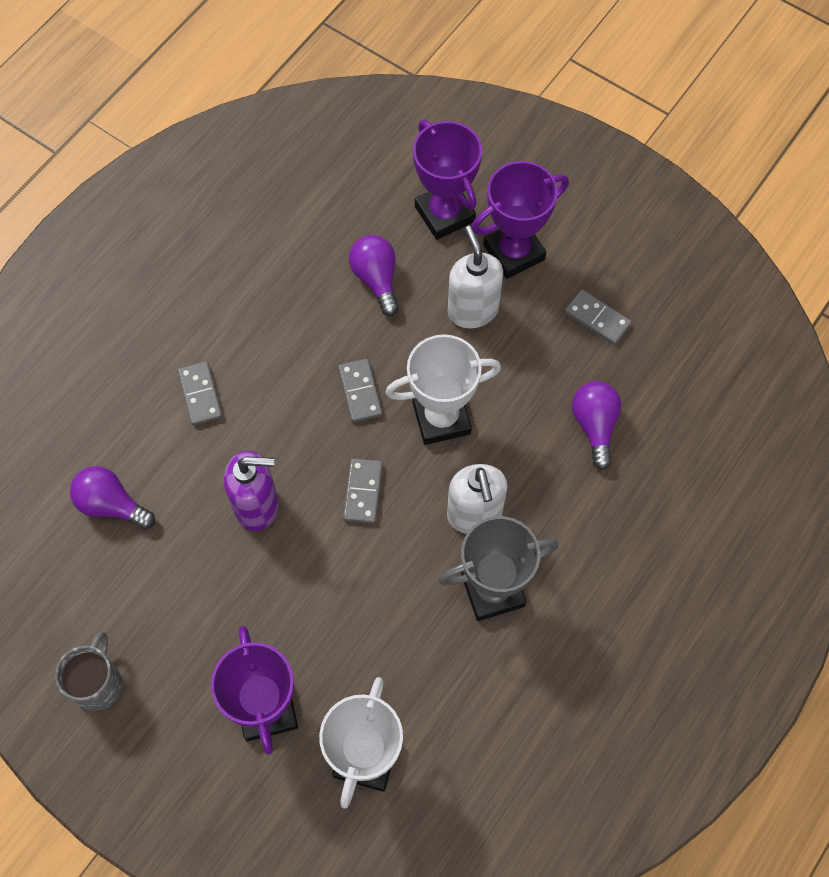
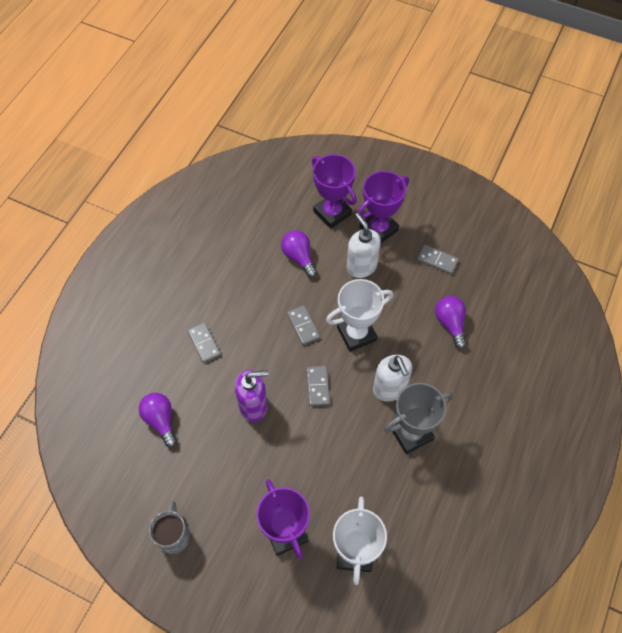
camera: 10 degrees left, 5 degrees down
purple light bulb [70,466,155,529] -> purple light bulb turned 45 degrees clockwise [139,393,177,448]

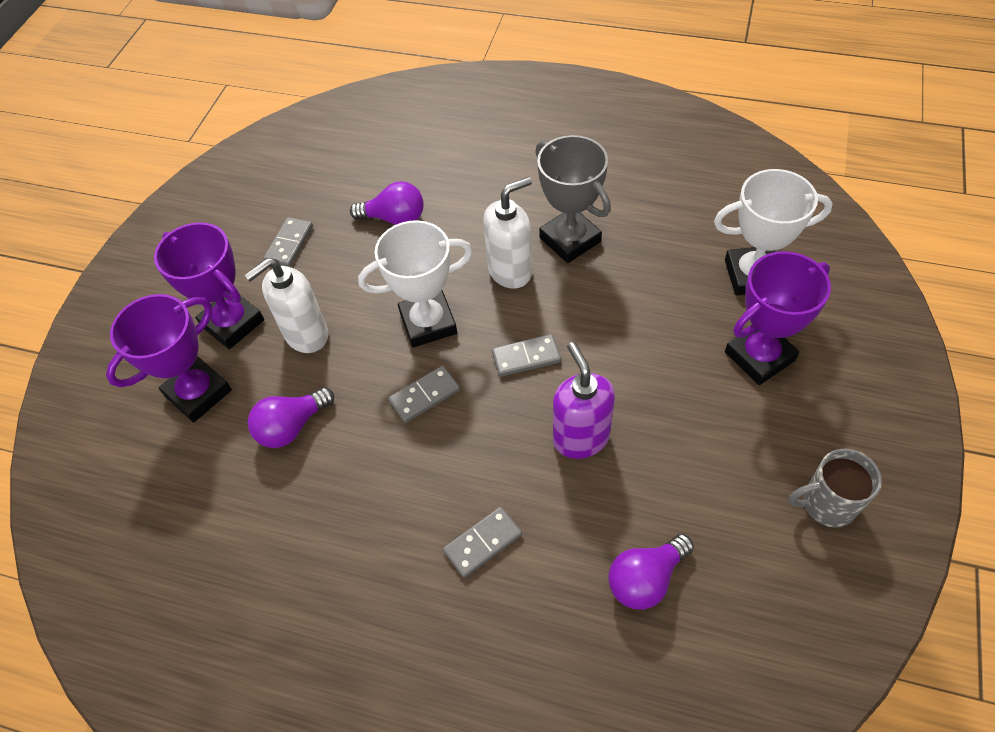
camera: 95 degrees left, 5 degrees down
white trophy [326,279,393,352] -> white trophy turned 75 degrees counterclockwise [358,220,473,348]
purple light bulb [435,296,466,349] -> purple light bulb turned 150 degrees counterclockwise [350,181,423,225]

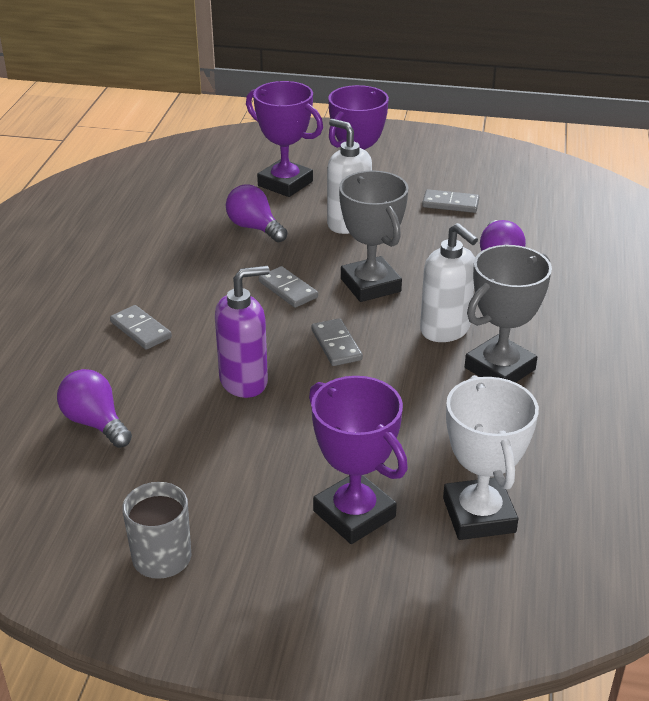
camera: 80 degrees right, 20 degrees down
white trophy [358,220,473,348] -> grey trophy [339,170,409,302]

